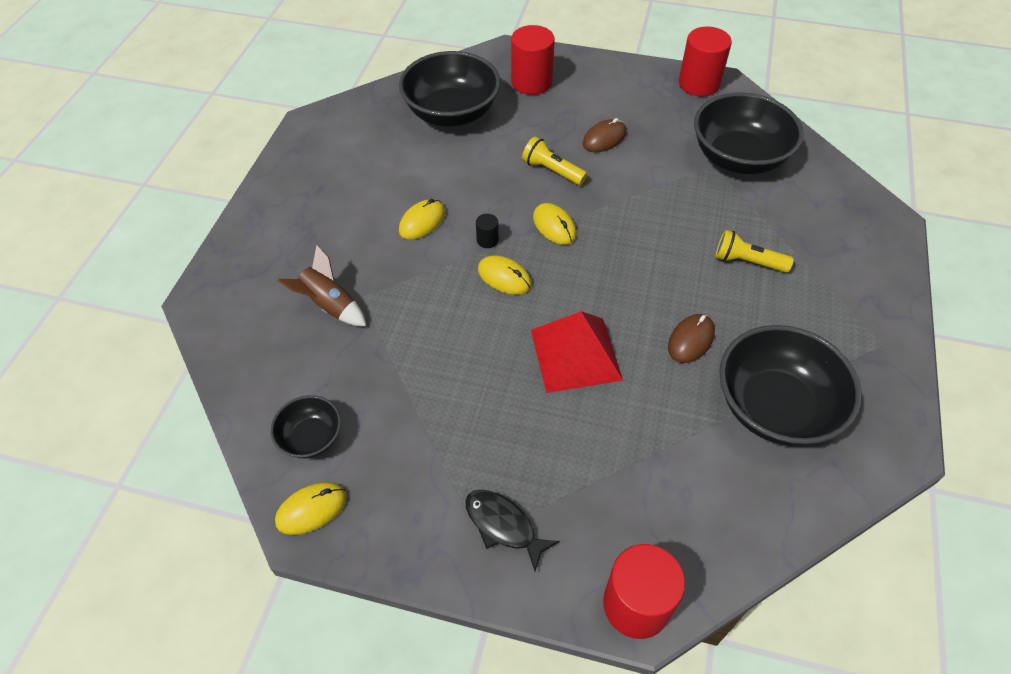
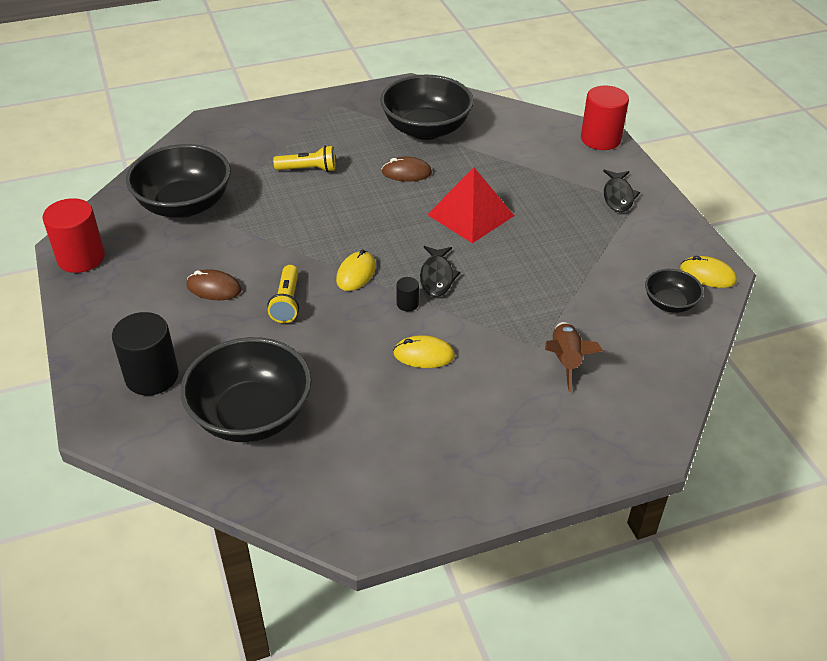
camera: 125 degrees left, 10 degrees down
yellow mouse [478,255,532,295] -> black fish [420,246,461,297]
red cylinder [511,25,555,95] -> black cylinder [112,312,179,396]
yellow flashlight [715,230,794,273] -> yellow flashlight turned 75 degrees counterclockwise [273,145,335,172]

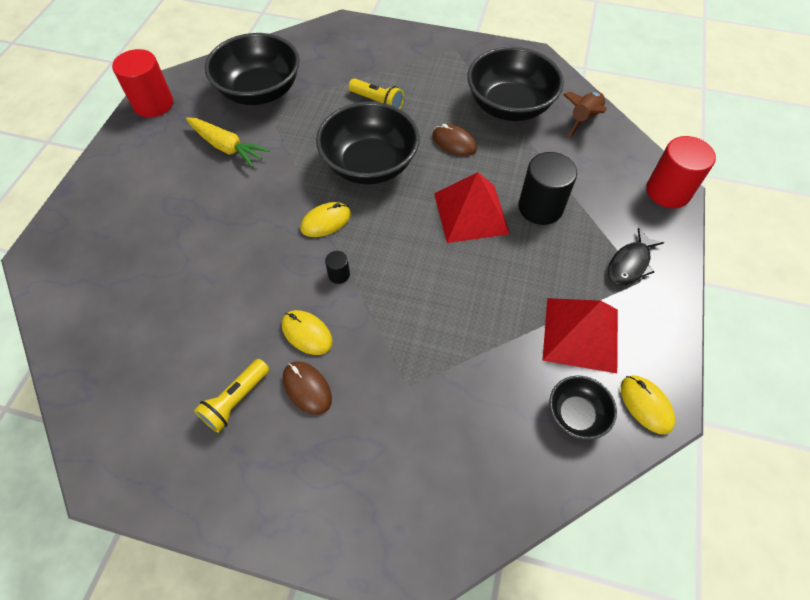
camera: 35 degrees right, 15 degrees up
black cylinder [112,312,179,396] -> black cylinder moved to [519,152,577,225]
black bowl [181,337,312,442] -> black bowl moved to [316,102,420,185]
brown mouse [186,269,242,300] -> brown mouse moved to [283,361,332,415]
yellow flashlight [268,265,299,323] -> yellow flashlight moved to [194,359,269,433]
black fish [420,246,461,297] -> none
brown rocket [545,322,603,392] -> brown rocket moved to [563,91,607,138]
none -> yellow carrot [186,117,270,168]
none -> red pyramid [542,298,618,373]

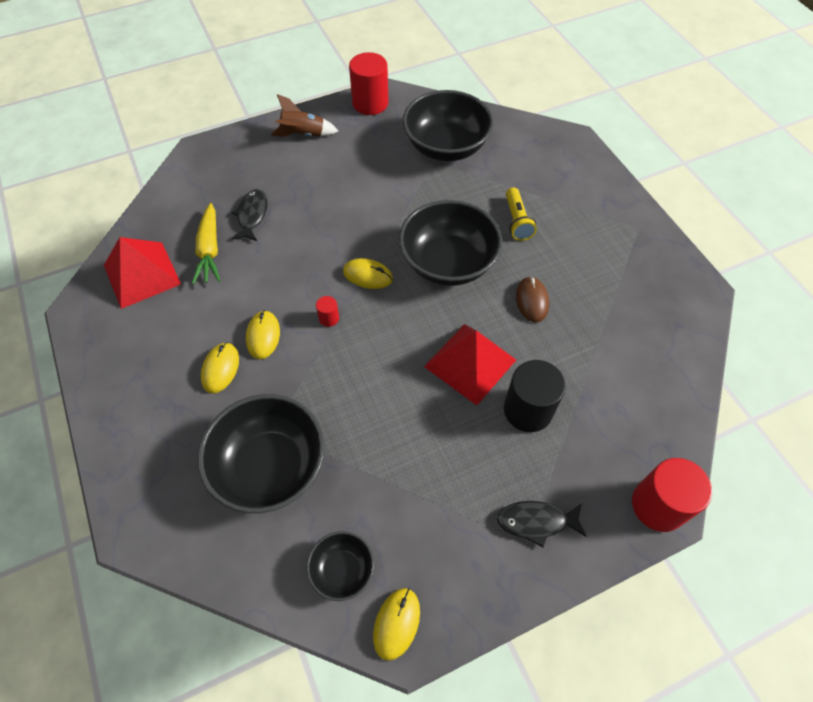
camera: 50 degrees right, 0 degrees up
yellow carrot [186,117,270,168] -> yellow carrot moved to [192,203,221,284]
yellow flashlight [194,359,269,433] -> none
brown mouse [283,361,332,415] -> yellow mouse [201,342,239,393]
black cylinder [325,251,350,284] -> red cylinder [316,296,339,327]
black bowl [467,47,564,121] -> black bowl moved to [198,394,325,513]
red pyramid [542,298,618,373] -> red pyramid moved to [104,237,181,309]
brown rocket [563,91,607,138] -> brown rocket moved to [271,94,338,137]
none -> black fish [231,189,268,241]

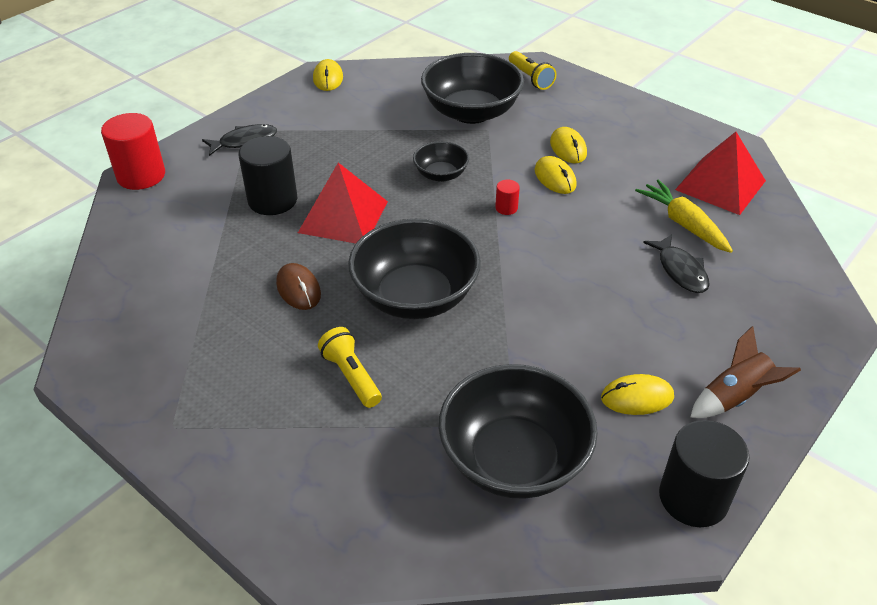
camera: 155 degrees right, 15 degrees down
black bowl [307,531,374,601] -> black bowl moved to [413,141,469,182]
yellow mouse [343,258,393,289] -> yellow mouse moved to [601,374,674,415]
red cylinder [349,52,389,115] -> black cylinder [659,420,750,527]
none -> yellow flashlight [509,51,557,90]

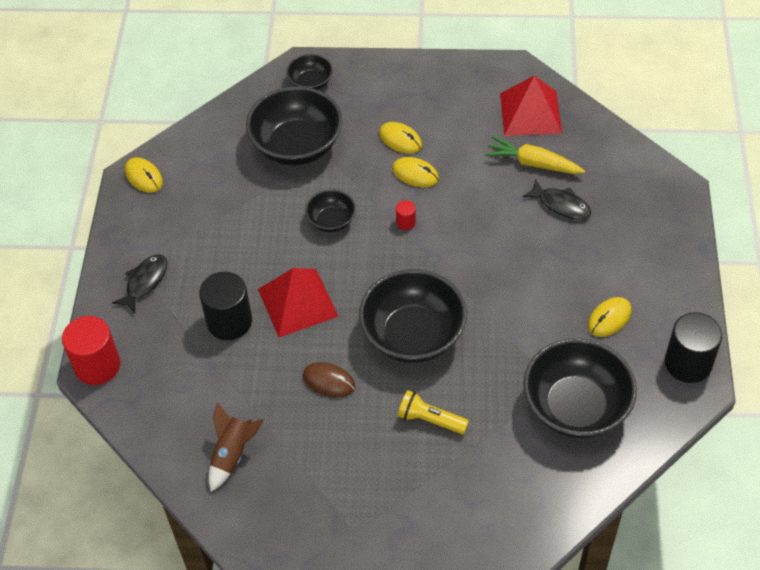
camera: 35 degrees left, 10 degrees up
yellow flashlight [509,51,557,90] -> black bowl [286,54,333,90]
brown rocket [690,326,801,418] -> brown rocket moved to [208,402,263,491]

